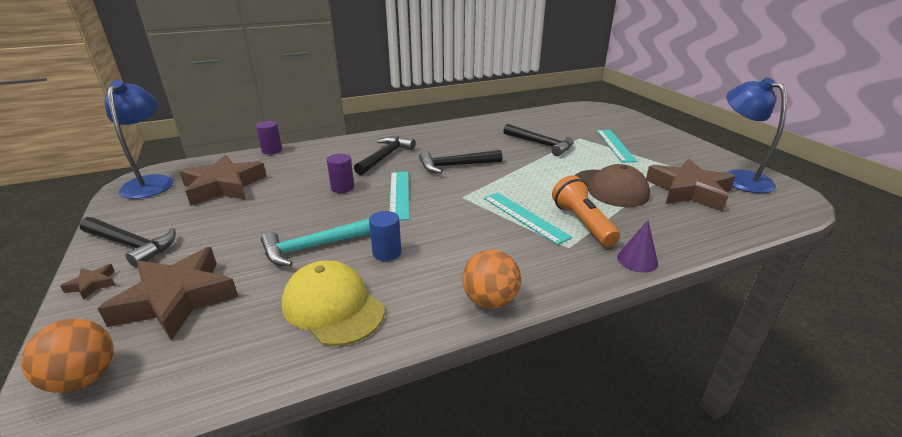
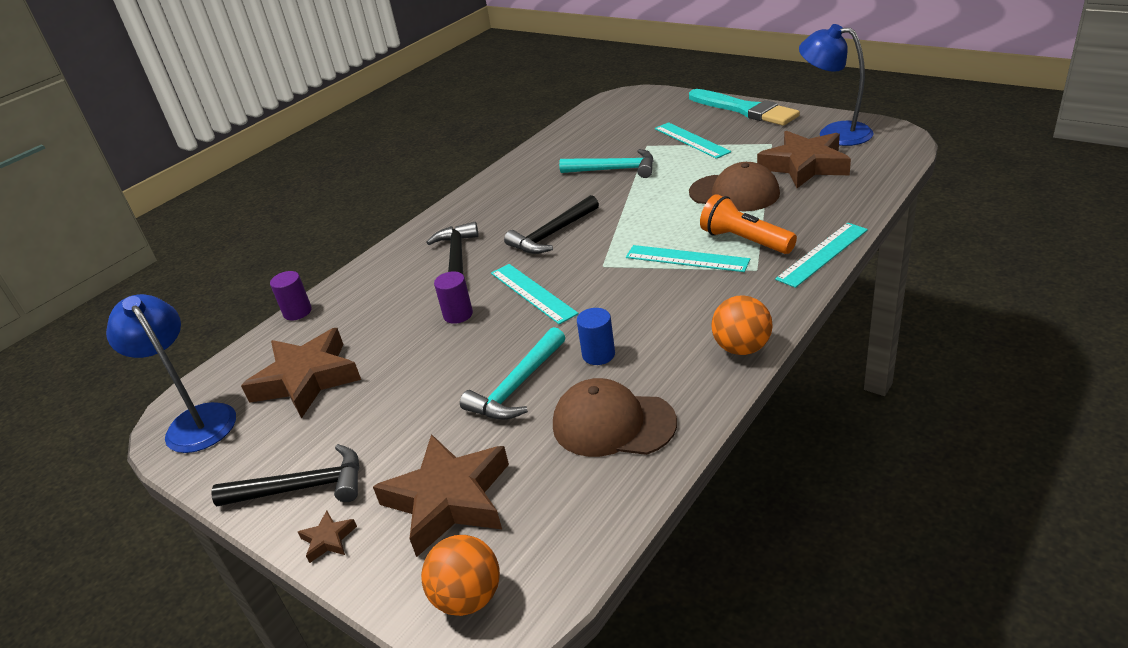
camera: 25 degrees left, 5 degrees up
yellow cap [282,260,385,346] -> brown cap [553,378,677,457]
black hammer [503,124,574,156] -> turquoise hammer [559,149,654,178]
purple cone [617,220,658,272] -> turquoise ruler [775,223,868,288]
none -> turquoise brush [689,89,800,126]

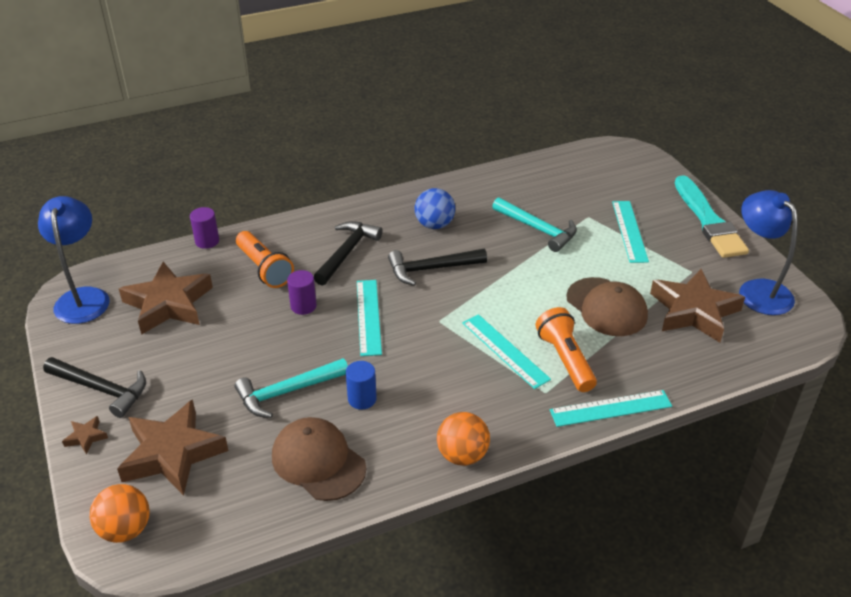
camera: 25 degrees right, 5 degrees up
none -> orange flashlight [236,231,294,288]
none -> blue ball [415,188,455,229]

